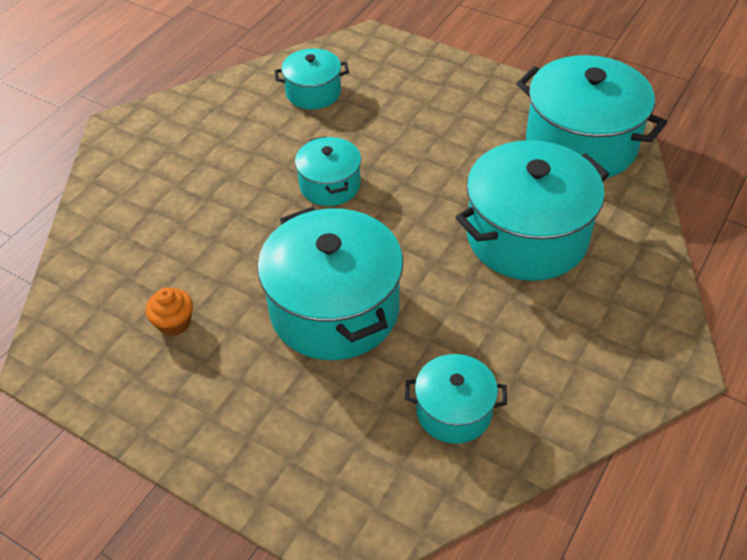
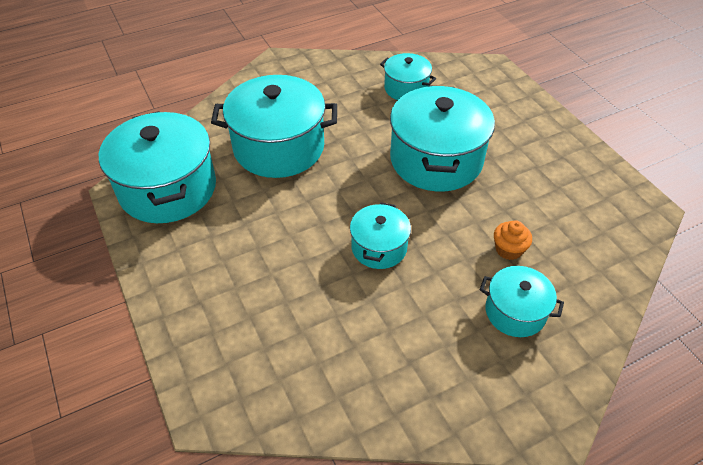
camera: 150 degrees left, 0 degrees up
orange cupcake [146,288,193,336] -> orange cupcake moved to [494,220,532,260]
turquoise pot [275,48,349,109] -> turquoise pot moved to [480,266,564,337]

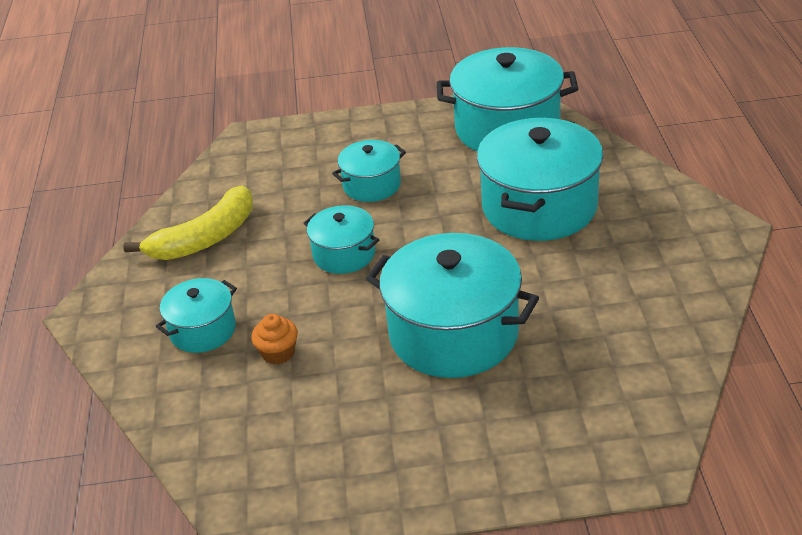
camera: 115 degrees right, 10 degrees down
turquoise pot [380,53,436,100] -> turquoise pot moved to [332,140,406,202]
none -> yellow banana [123,185,253,260]

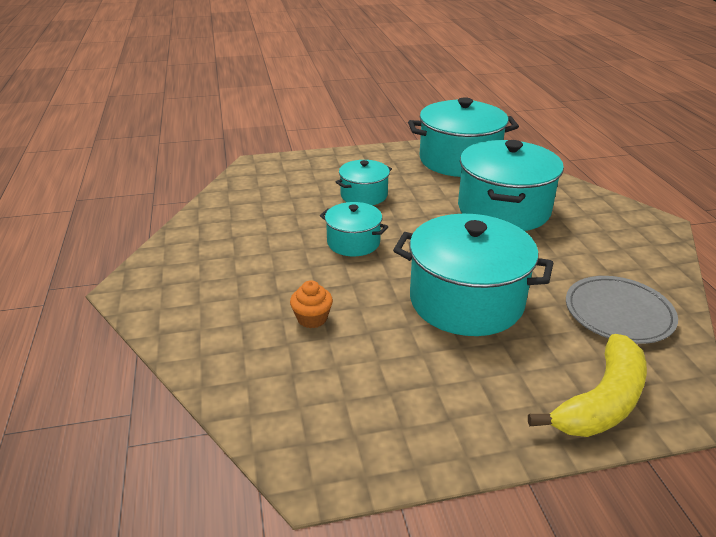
camera: 10 degrees left, 5 degrees down
yellow banana [123,185,253,260] -> yellow banana moved to [528,334,647,437]
turquoise pot [156,278,237,353] -> none
none -> grey plate [566,276,678,344]

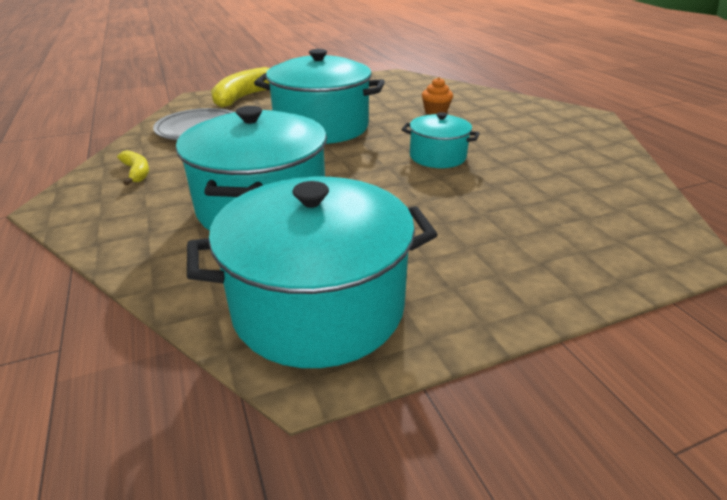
camera: 170 degrees right, 0 degrees up
turquoise pot [336,160,392,205] -> none
none -> yellow banana [117,150,149,185]

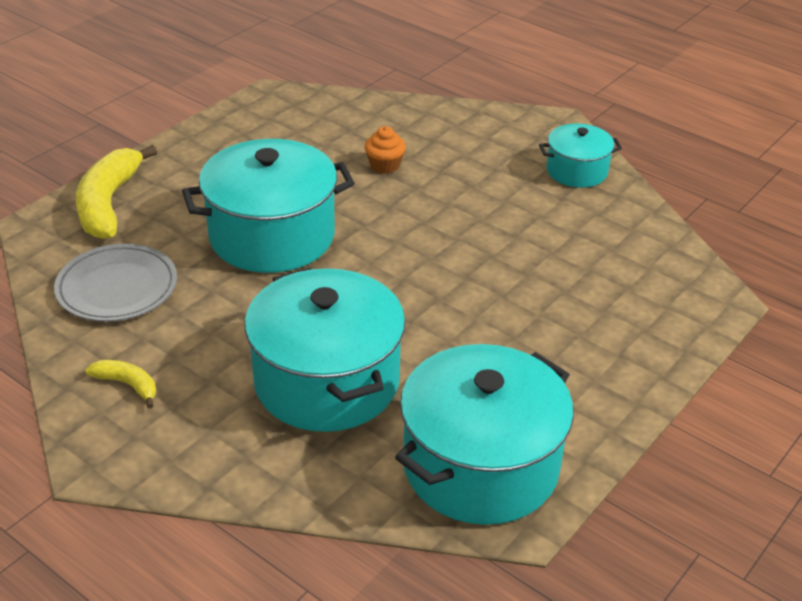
camera: 30 degrees left, 5 degrees up
turquoise pot [402,112,480,168] -> turquoise pot moved to [539,123,622,188]

